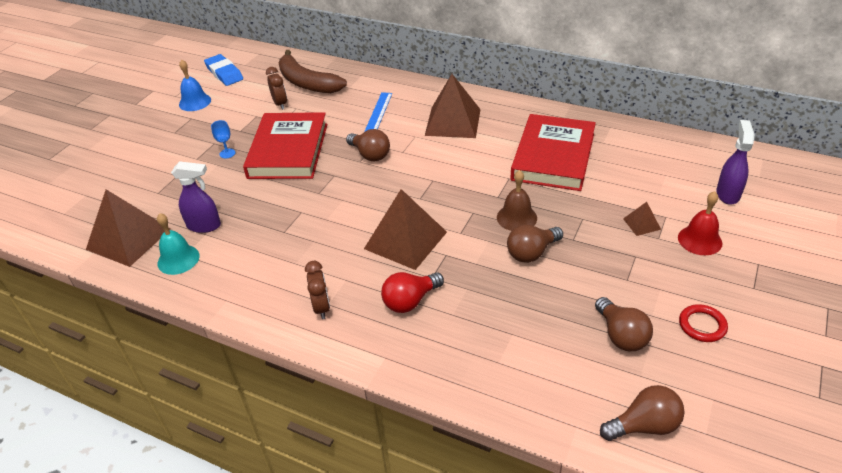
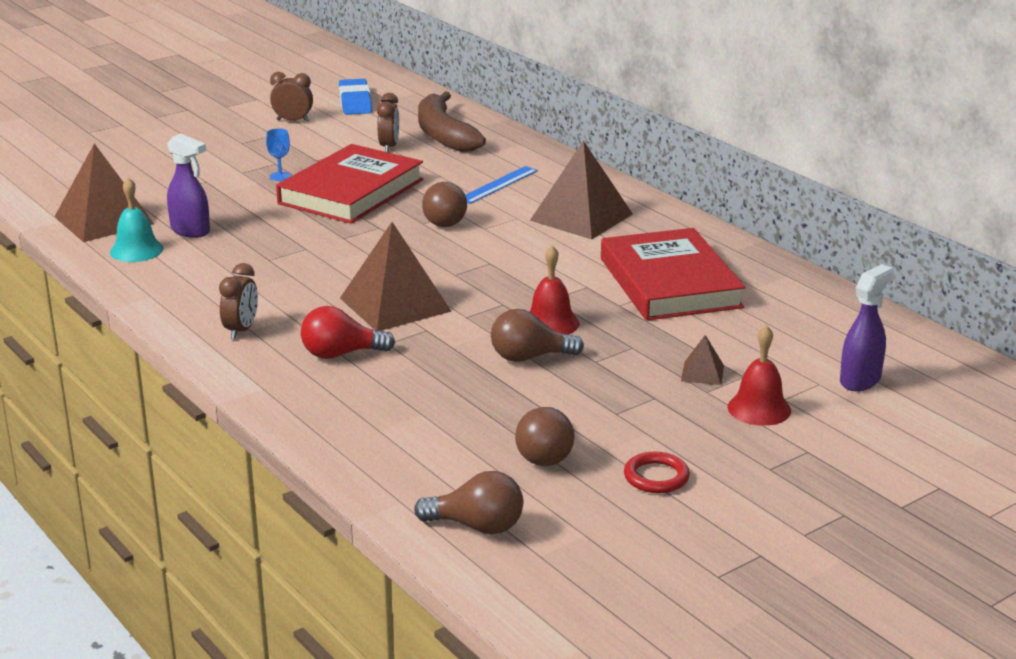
camera: 25 degrees right, 15 degrees down
blue bell [179,59,211,111] -> brown clock [270,72,313,122]
brown bell [497,170,537,231] -> red bell [529,245,580,334]
red book [510,114,596,191] -> red book turned 60 degrees counterclockwise [601,228,746,321]

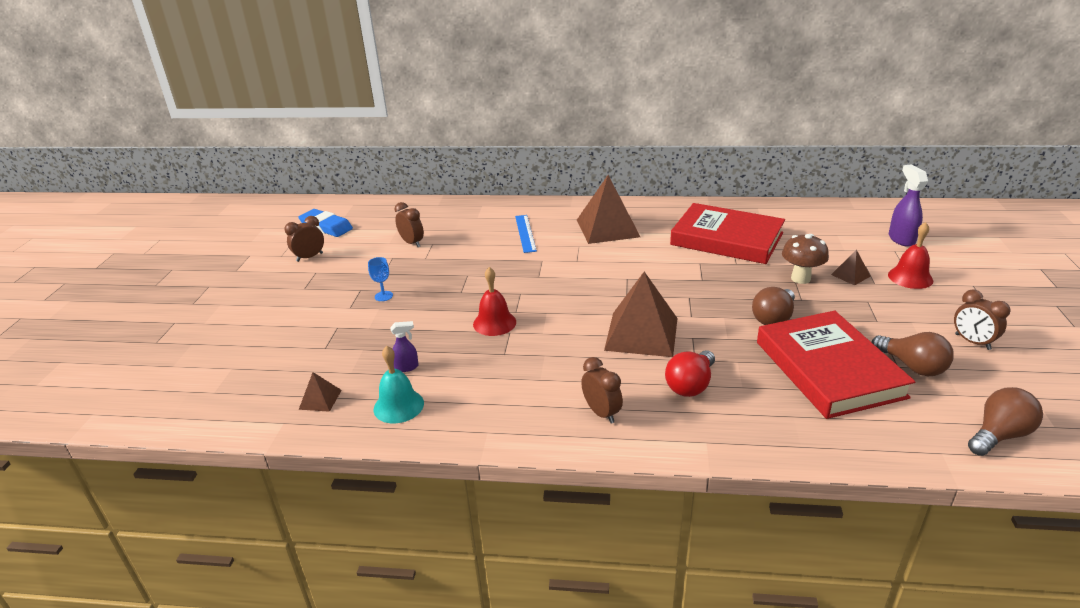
camera: 45 degrees left, 5 degrees up
brown pyramid [55,143,154,242] -> brown pyramid [299,372,342,412], size x0.45
purple spray bottle [167,133,210,238] -> purple spray bottle [390,321,419,372], size x0.58
red book [276,144,423,223] -> red book moved to [757,310,915,419]
brown banana [418,91,486,152] -> none
brown light bulb [422,182,467,227] -> none
red bell [529,245,580,334] -> red bell moved to [473,267,516,336]
red ring [624,452,690,493] -> brown clock [954,289,1011,350]
none -> brown mushroom [782,234,829,284]

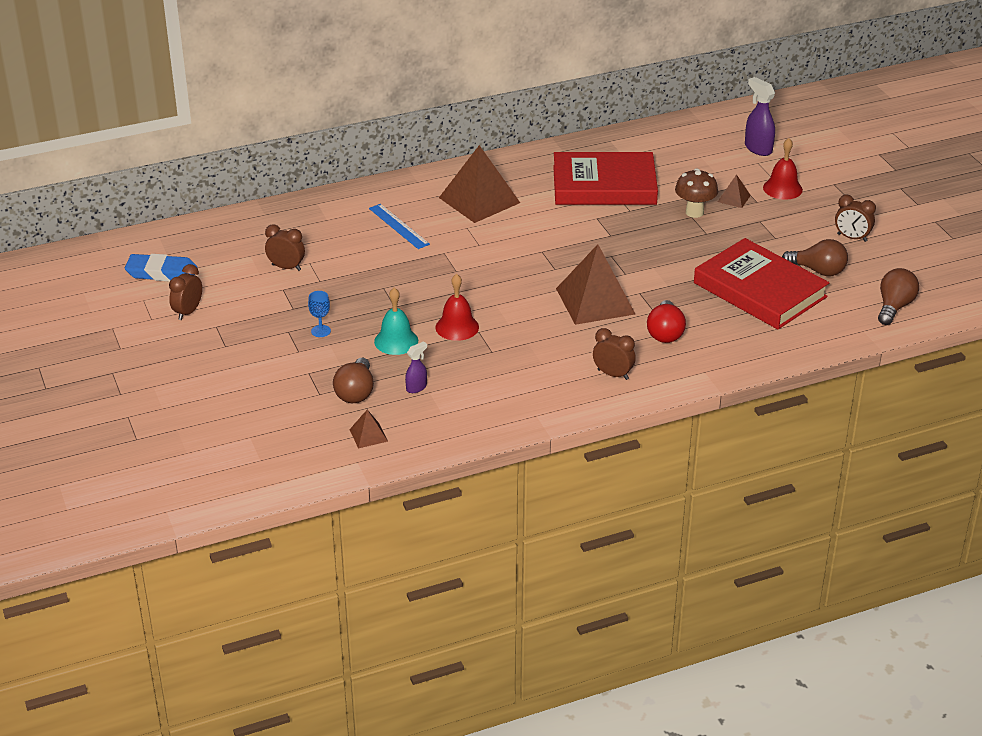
camera: 30 degrees left, 5 degrees up
turquoise bell [374,346,424,423] -> turquoise bell moved to [374,288,418,355]
brown light bulb [752,287,795,325] -> brown light bulb moved to [333,358,374,403]

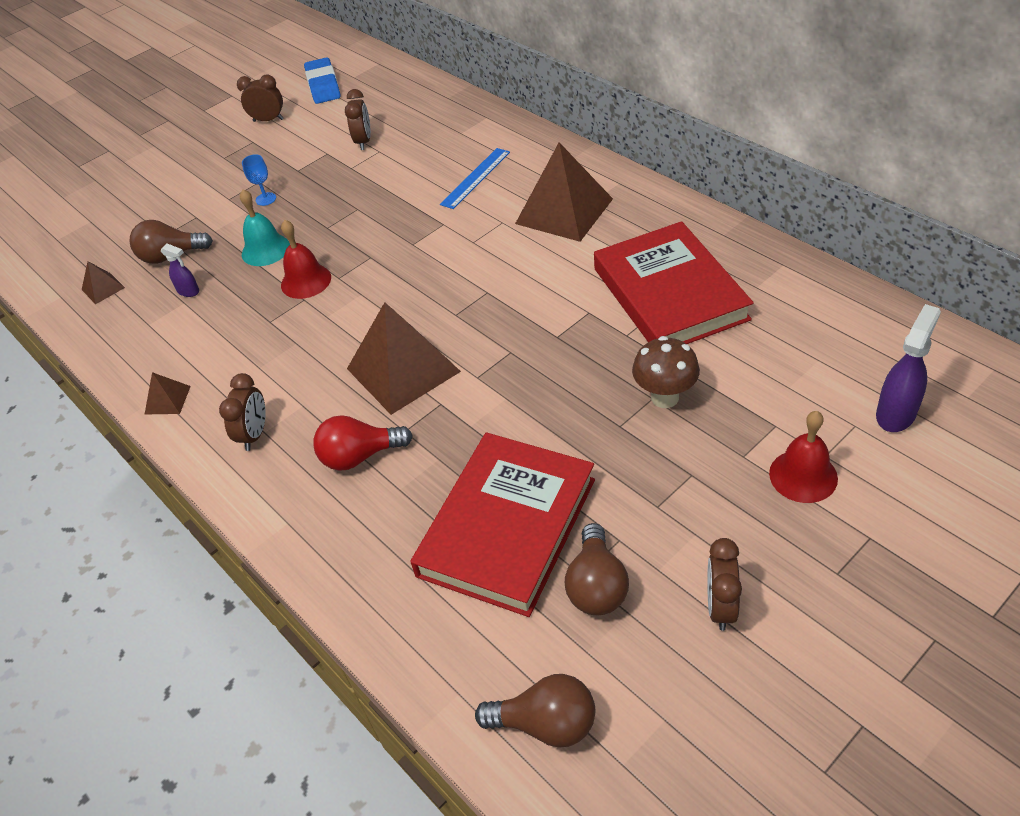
camera: 75 degrees right, 10 degrees up
brown pyramid [718,174,751,208] -> brown pyramid moved to [144,372,191,415]

